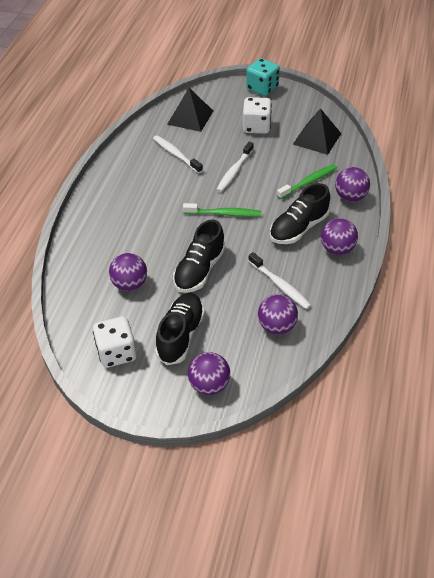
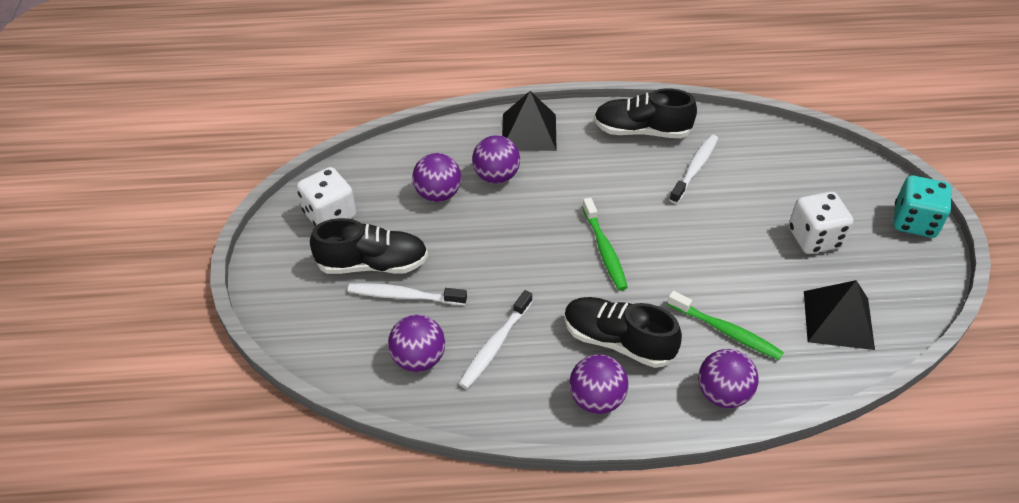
camera: 70 degrees right, 0 degrees up
black pyramid [167,88,213,132] -> black pyramid moved to [502,91,557,151]
black shoe [173,219,226,293] -> black shoe moved to [594,88,697,138]
purple ball [188,352,230,395] -> purple ball moved to [472,135,520,184]
white toothbrush [216,142,254,192] -> white toothbrush moved to [348,283,467,305]

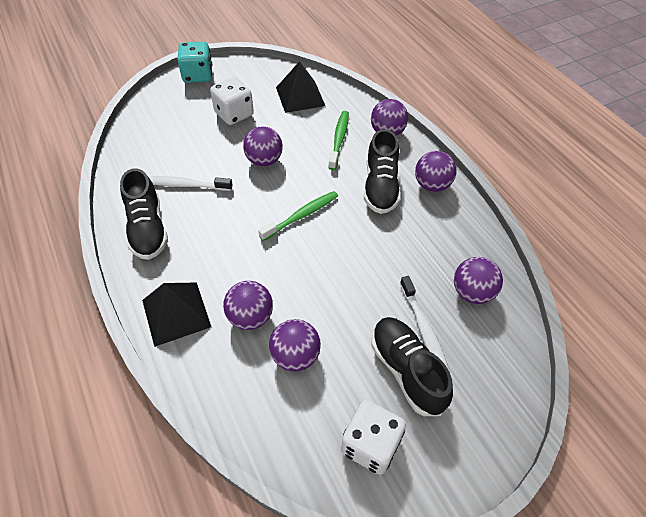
camera: 115 degrees left, 5 degrees up
white toothbrush [459,290,533,389] -> none
none -> purple ball [243,126,283,166]

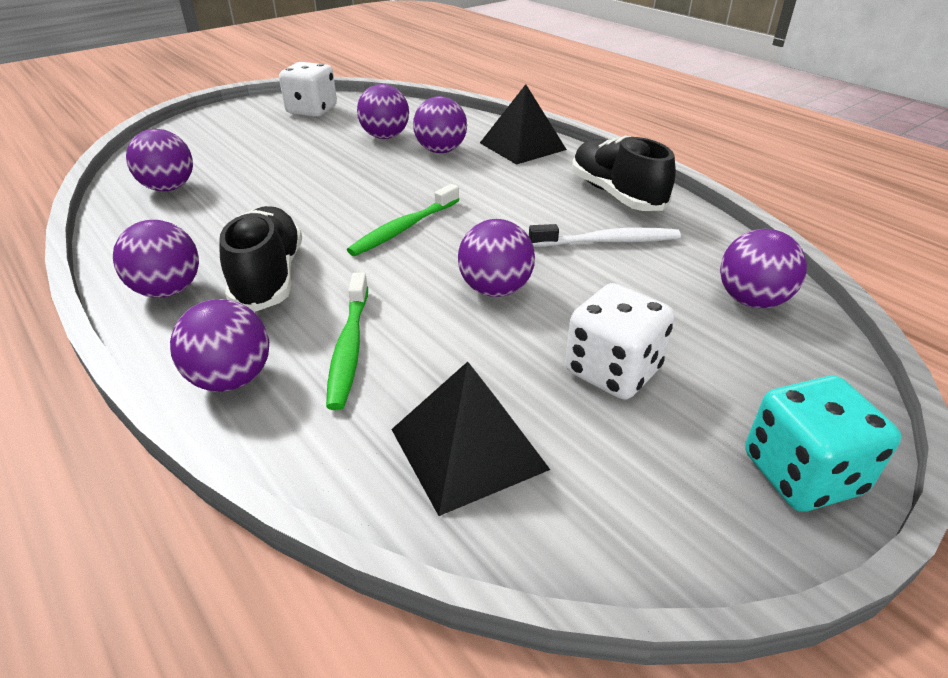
camera: 170 degrees right, 15 degrees down
black shoe [371,317,453,416] -> none
white toothbrush [400,276,450,372] -> none
none -> purple ball [720,229,807,308]

